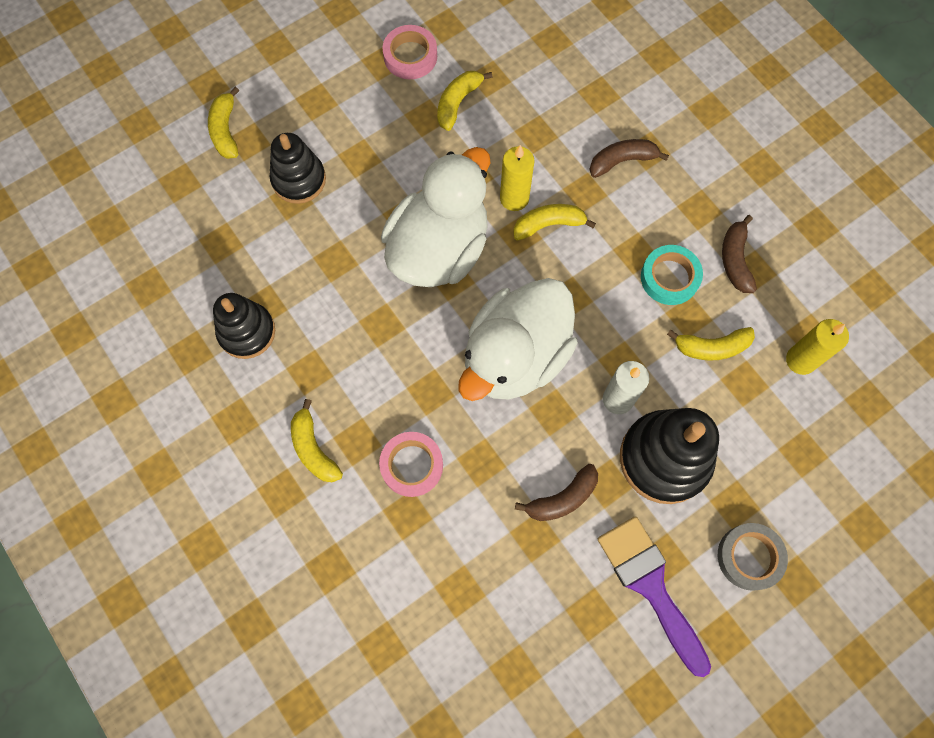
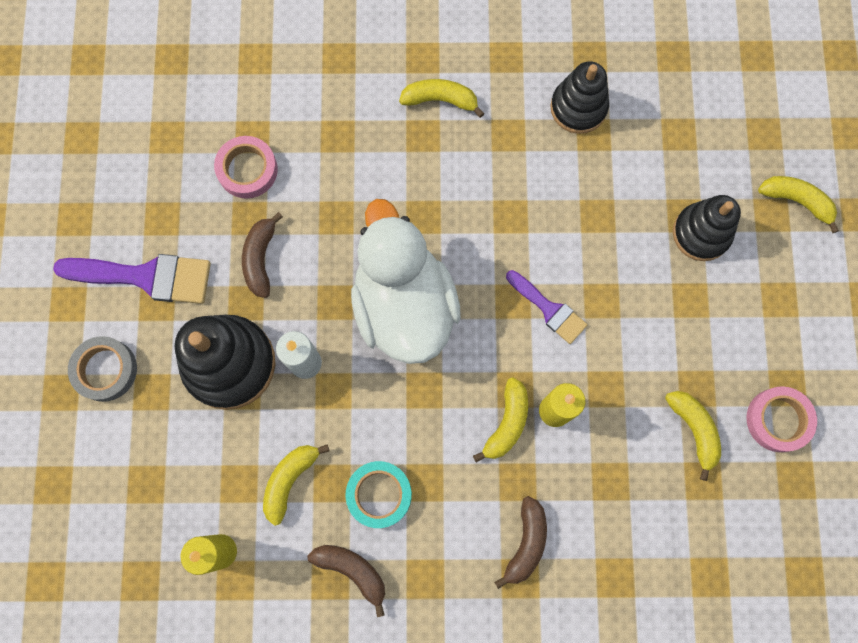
camera: 125 degrees right, 5 degrees up
pink tape [379,432,443,497] -> pink tape moved to [214,136,278,199]
white duck [381,147,490,287] -> purple brush [506,270,588,344]

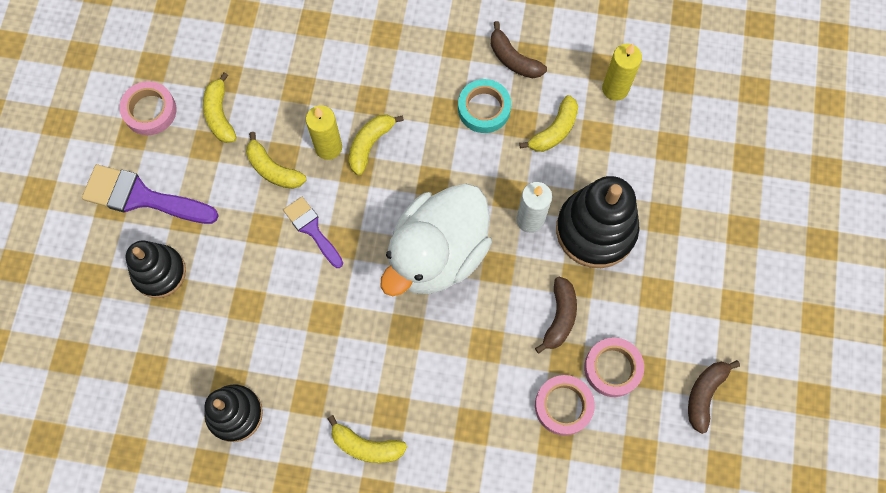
camera: 170 degrees left, 5 degrees down
purple brush [53,254,211,304] -> purple brush moved to [82,164,219,224]
grey tape [68,336,137,402] -> none
white duck [351,199,461,364] -> white duck turned 45 degrees clockwise [380,184,492,296]
brown banana [494,496,547,589] -> brown banana moved to [688,360,740,434]
yellow banana [758,176,839,233] -> yellow banana moved to [246,132,306,189]
none -> pink tape [584,338,644,397]

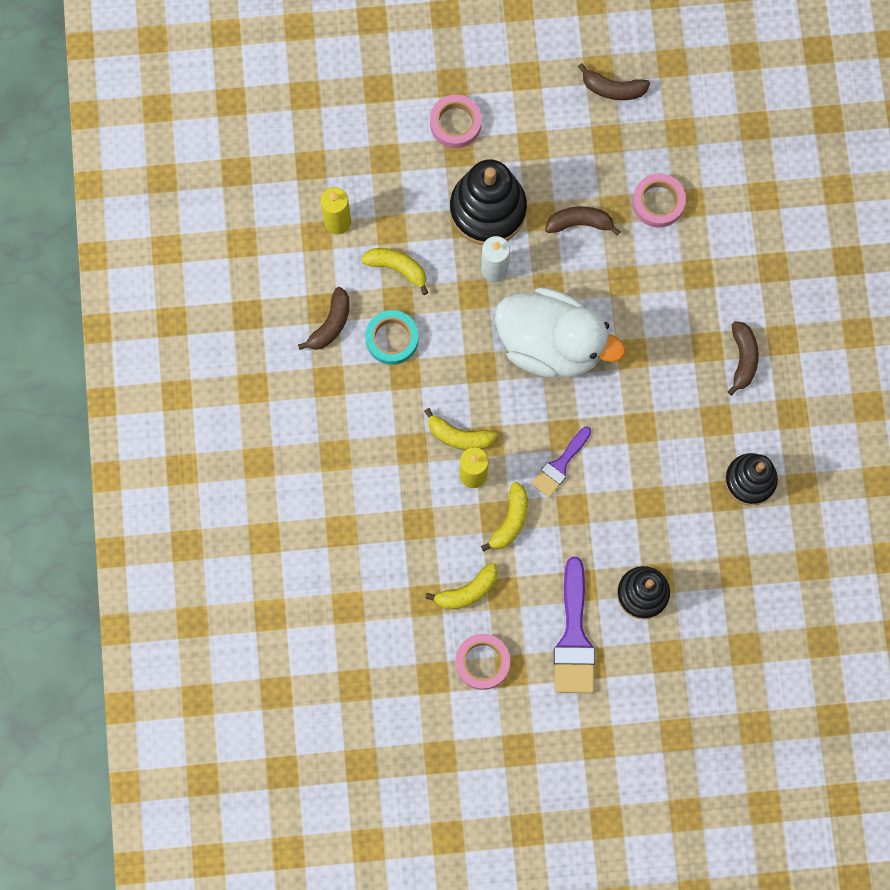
camera: 105 degrees left, 5 degrees up
yellow banana [328,415,407,463] -> brown banana [727,321,759,396]
pink tape [584,338,644,397] -> pink tape moved to [430,95,482,148]

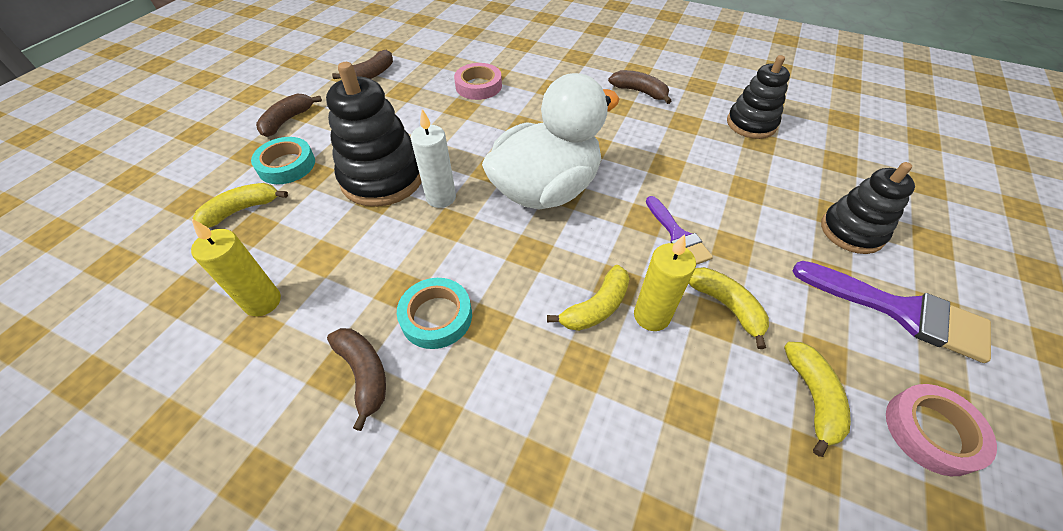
camera: 60 degrees left, 25 degrees down
yellow banana [361,248,429,295] -> yellow banana moved to [193,183,288,228]
pink tape [430,95,482,148] -> turquoise tape [251,137,315,184]
brown banana [545,206,621,236] -> brown banana moved to [256,94,322,137]

